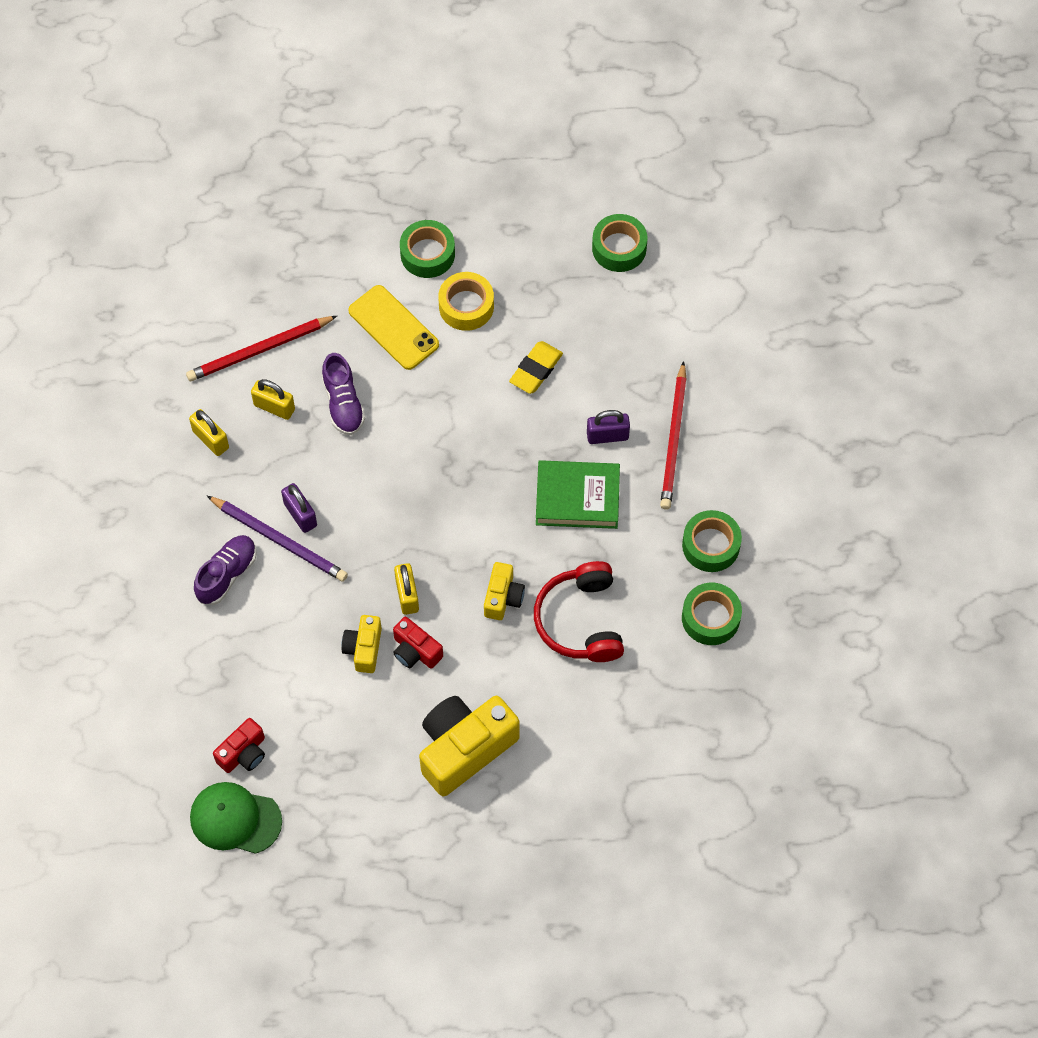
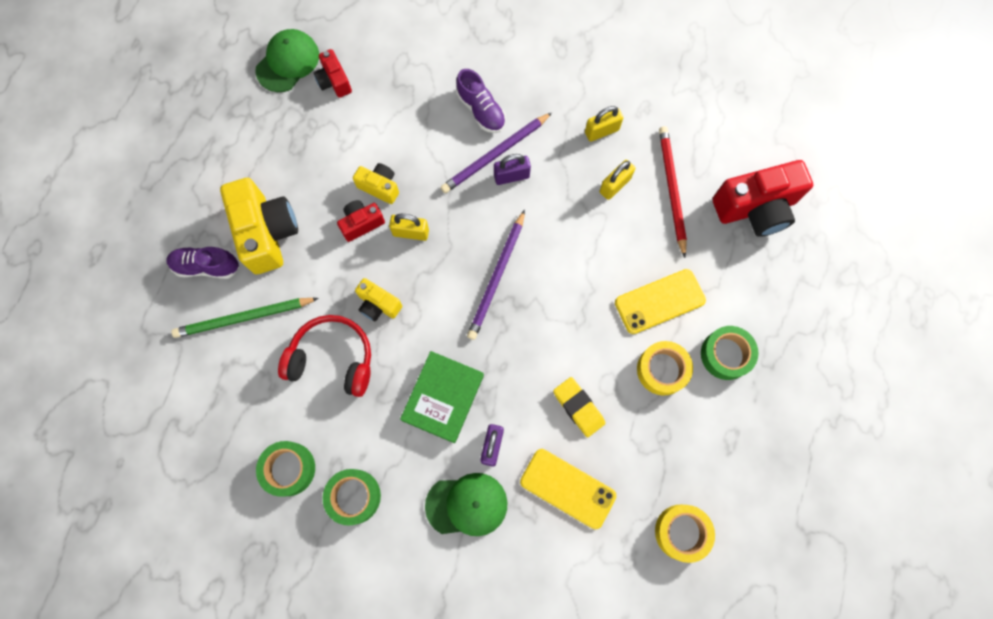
camera: 110 degrees right, 10 degrees up
purple shoe [322,353,365,435] -> purple shoe moved to [166,247,239,279]
green tape [592,214,648,272] -> yellow tape [655,505,715,563]
red pencil [660,361,687,510] -> green cap [425,473,507,536]
none -> green pencil [171,298,319,338]
none -> purple pencil [467,210,525,340]
none -> yellow phone [520,449,617,529]
none -> red camera [712,160,813,237]

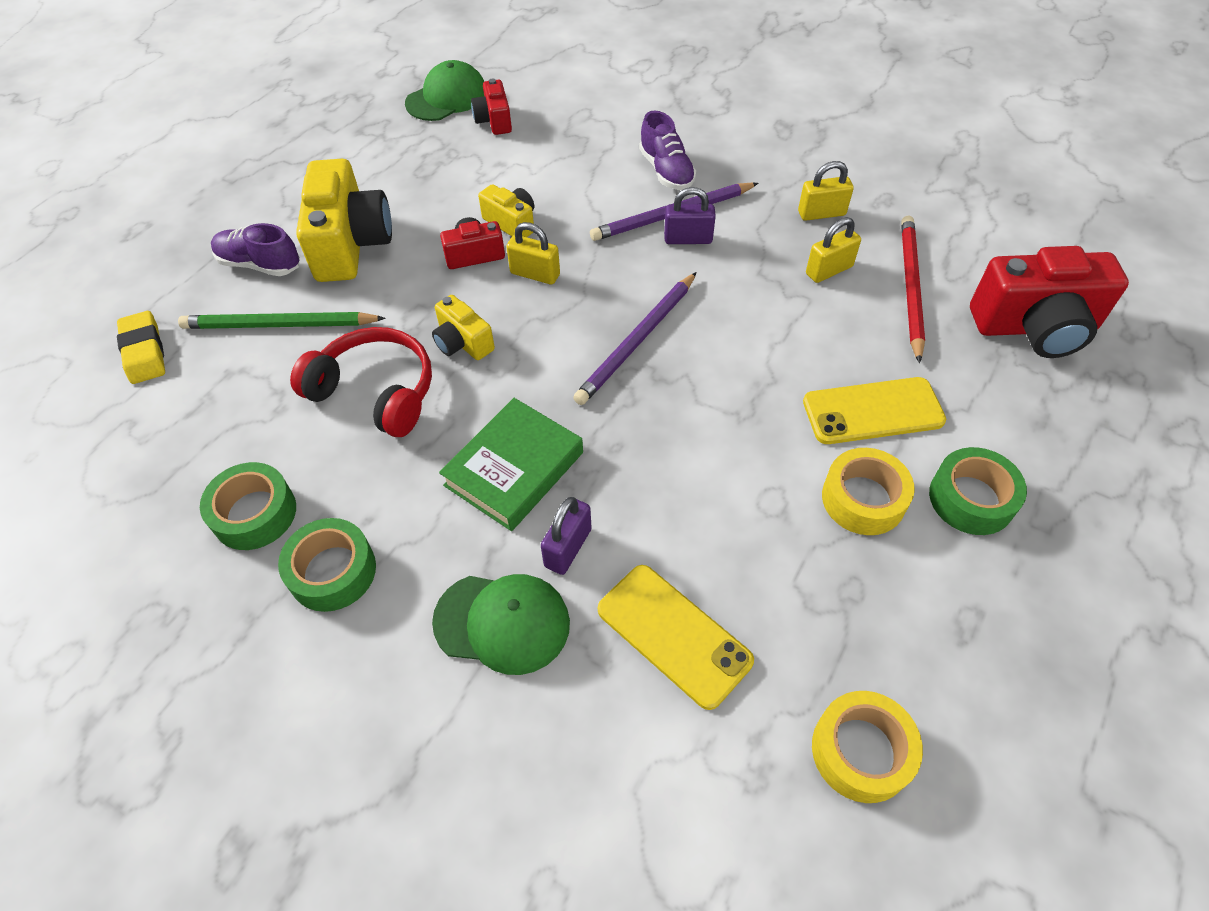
camera: 15 degrees right, 20 degrees down
yellow eraser [553,377,605,437] -> yellow eraser moved to [117,311,165,384]

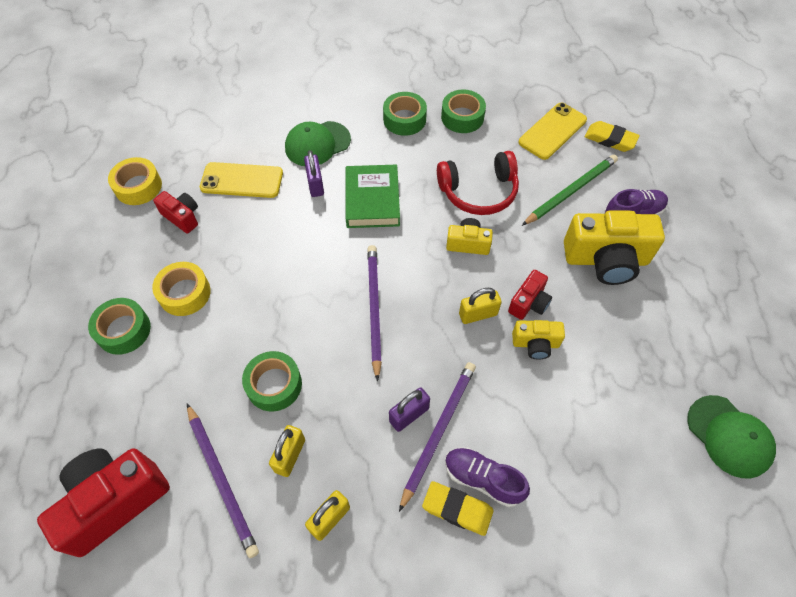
camera: 140 degrees right, 5 degrees up
yellow camera [296,159,392,282] -> yellow camera turned 45 degrees counterclockwise [564,210,665,285]
green cap [405,60,484,121] -> green cap turned 45 degrees counterclockwise [687,395,776,479]
red camera [471,78,512,135] -> red camera moved to [153,191,198,234]
yellow phone [803,377,946,444] -> yellow phone moved to [519,103,587,160]
red pencil [901,216,925,363] -> purple pencil [187,403,259,558]
none -> green tape [242,351,302,412]
none -> yellow eraser [422,481,494,536]

